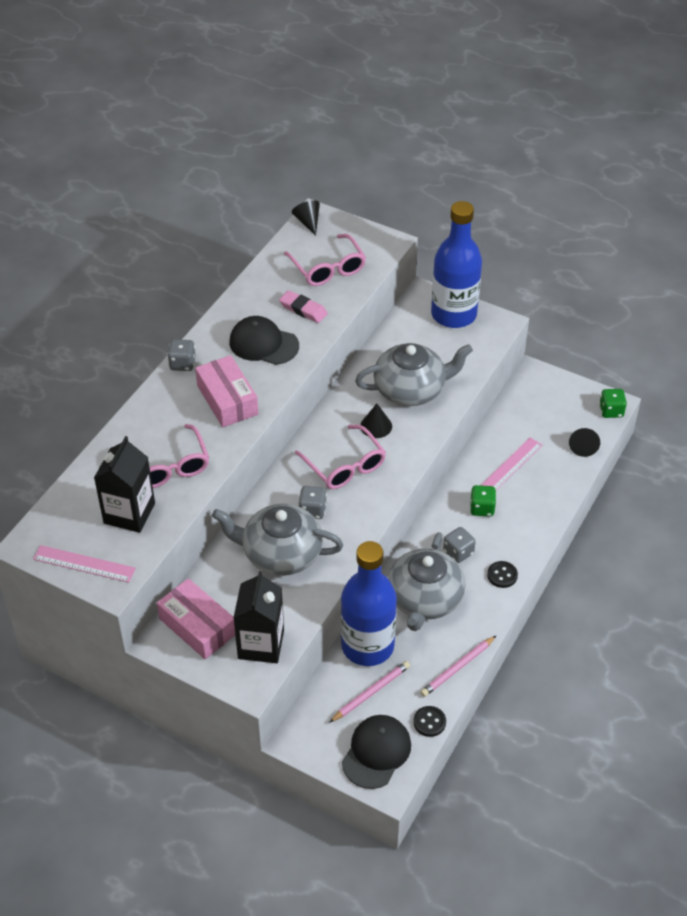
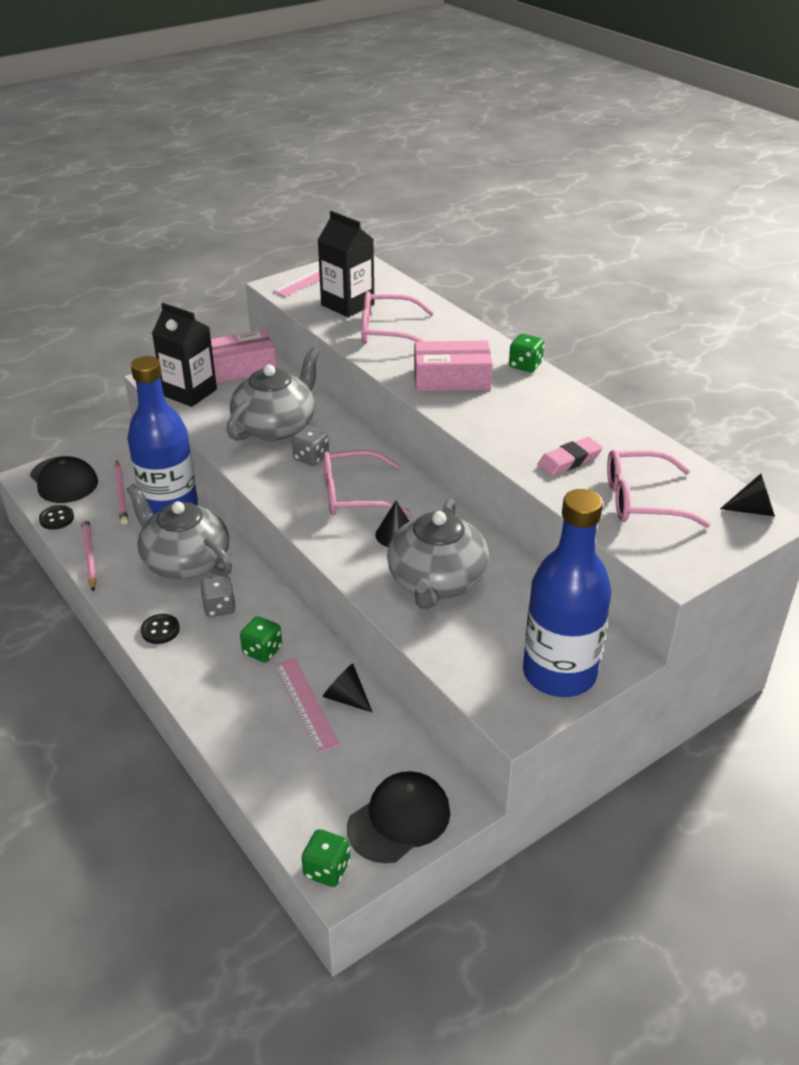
camera: 115 degrees right, 10 degrees down
grey dice [167,339,196,371] -> green dice [509,334,544,372]
black cap [229,316,299,365] -> black cap moved to [347,771,450,864]
black cone [569,428,600,457] -> black cone moved to [322,664,373,713]

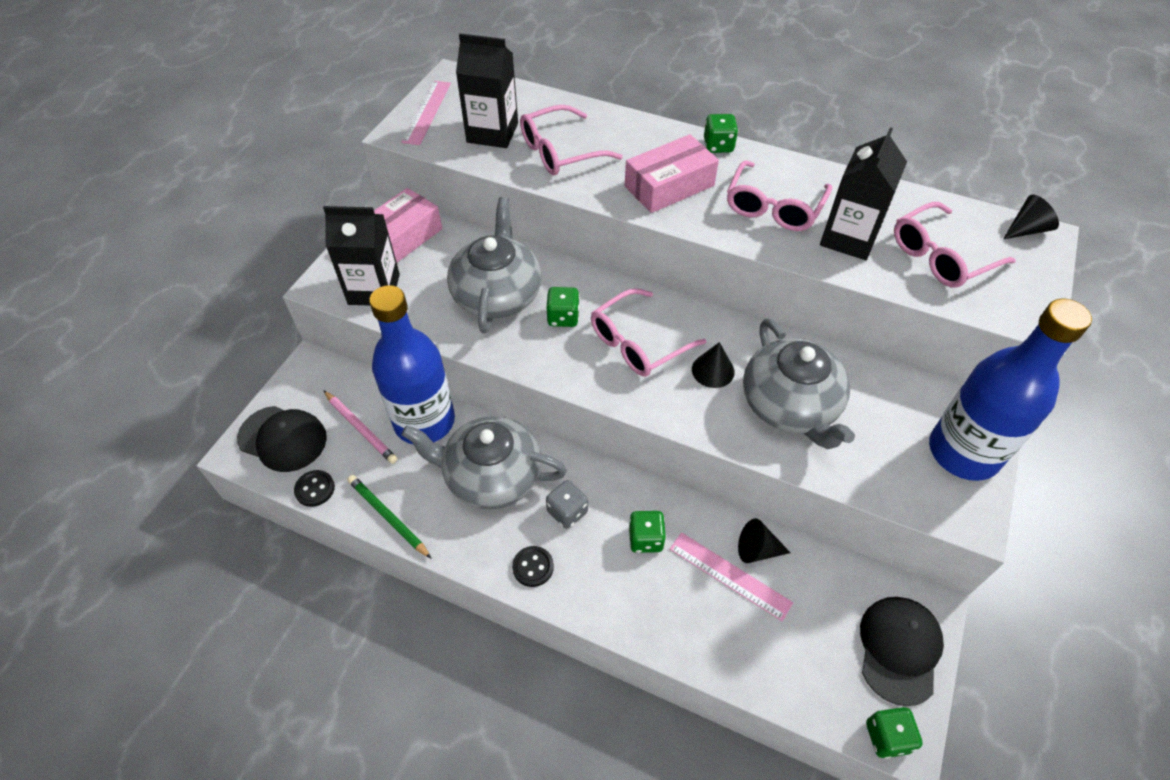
camera: 30 degrees left, 15 degrees up
pink pencil [81,518,96,592] -> green pencil [347,475,432,559]
grey dice [292,426,329,466] -> green dice [546,287,580,327]
pink eraser [538,437,603,476] -> black carton [820,127,907,260]
none -> pink glasses [727,160,832,231]

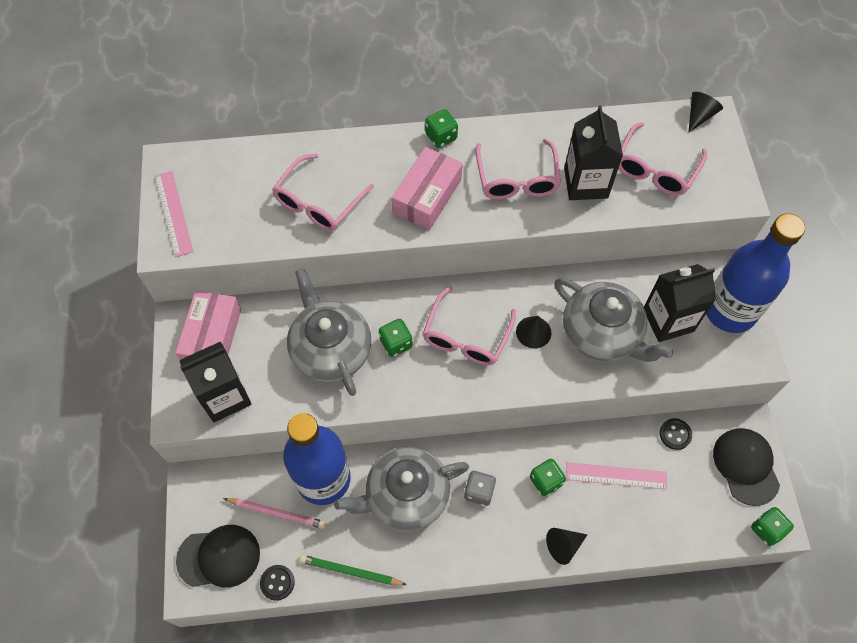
camera: 30 degrees left, 10 degrees up
black carton [456,33,518,148] -> black carton moved to [644,264,716,342]
black button [512,546,554,587] -> black button moved to [659,418,692,450]
black cone [738,519,791,563] -> black cone moved to [546,528,587,565]

